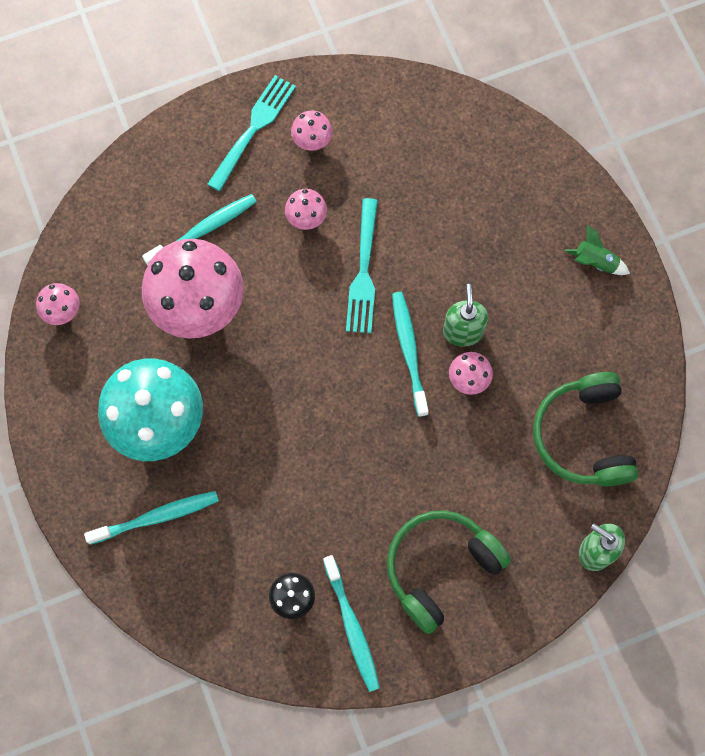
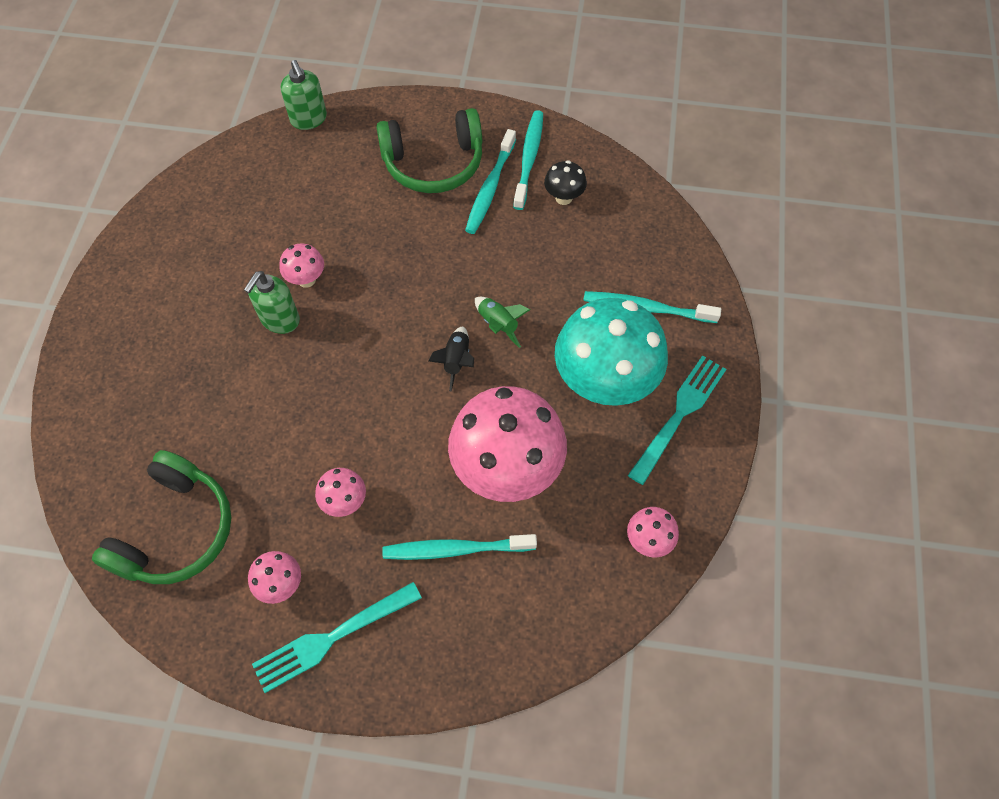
camera: 150 degrees left, 10 degrees down
turquoise fork [346,198,378,333] -> turquoise fork moved to [628,355,726,485]
turquoise toothbrush [392,292,429,417] -> turquoise toothbrush moved to [465,129,516,234]
green headphones [533,372,639,487] -> green headphones moved to [92,450,232,584]
green rocket [565,224,630,275] -> green rocket moved to [475,297,530,348]
none -> black rocket [429,326,474,392]

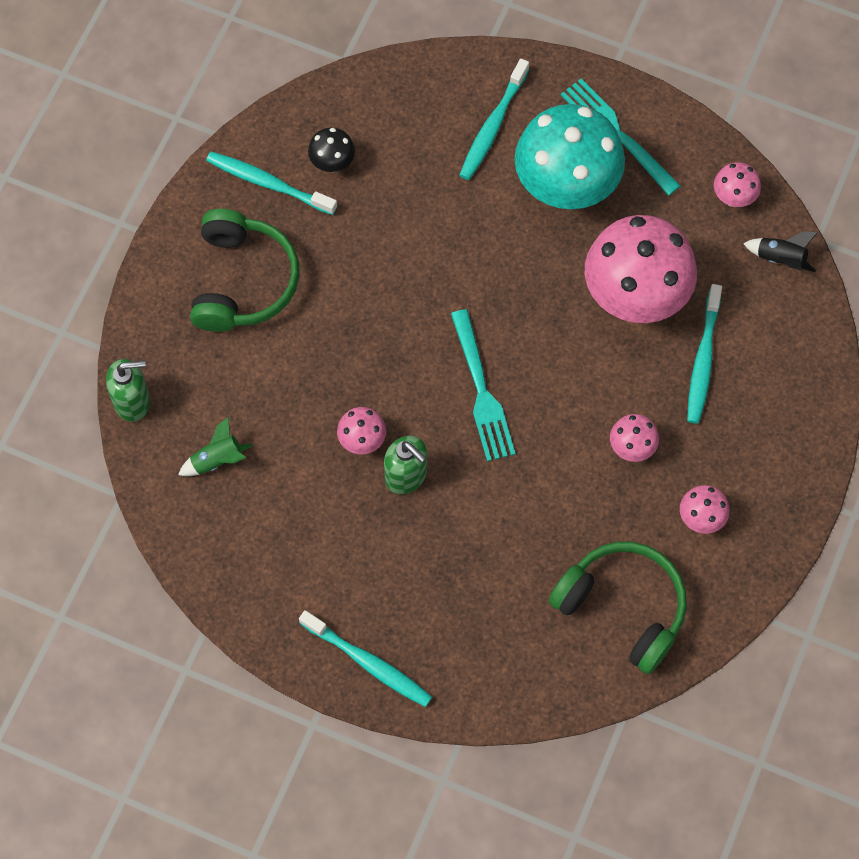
camera: 75 degrees left, 5 degrees up
turquoise fork [252,582,422,693] -> turquoise fork moved to [451,309,516,462]
black rocket [429,326,474,392] -> black rocket moved to [743,231,818,272]
turquoise toothbrush [465,129,516,234] -> turquoise toothbrush moved to [299,610,432,707]
green rocket [475,297,530,348] -> green rocket moved to [178,417,253,476]

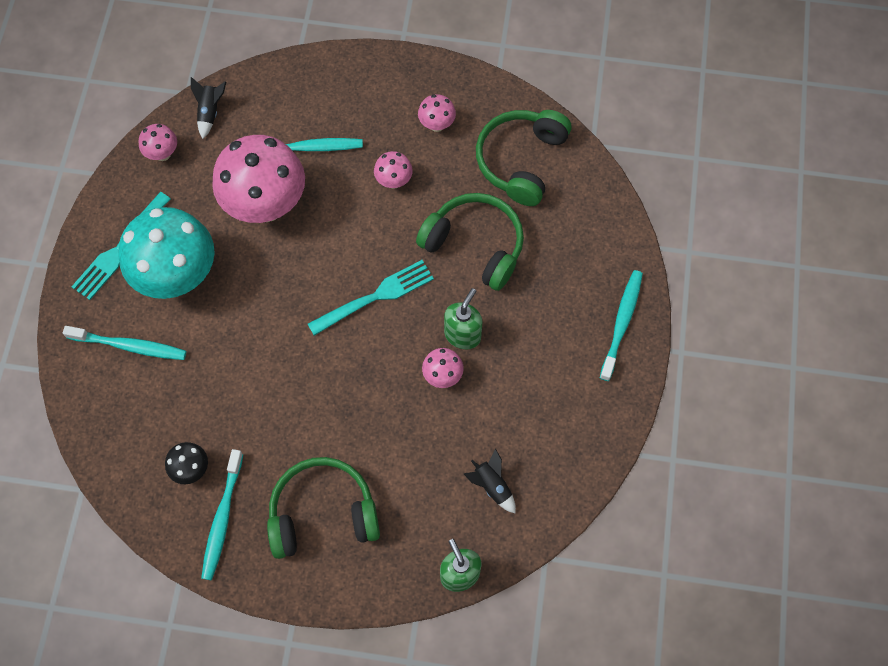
camera: 105 degrees left, 0 degrees up
green rocket [178,417,253,476] -> black rocket [464,449,516,514]
none -> green headphones [416,193,524,291]

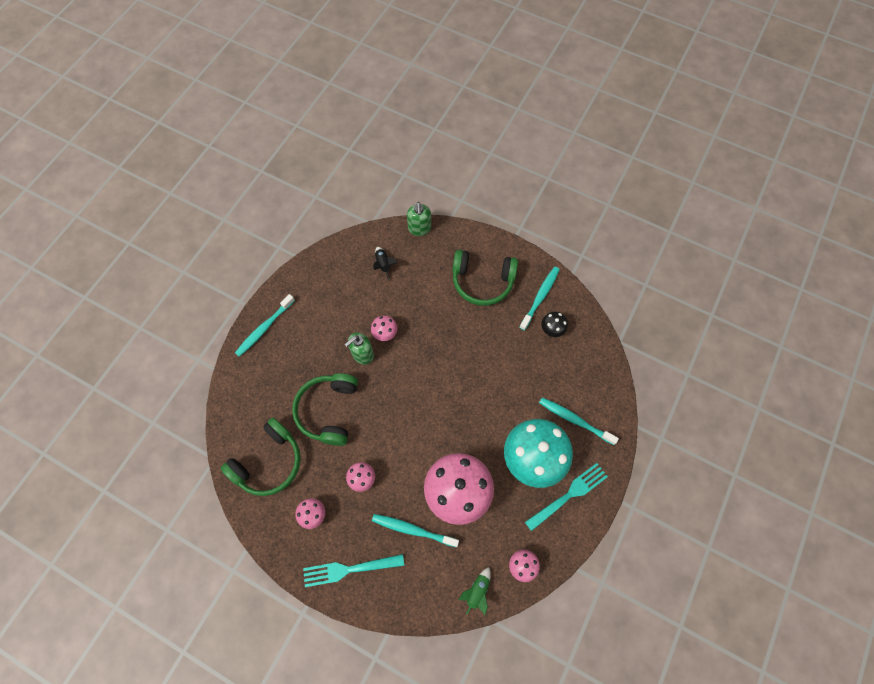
camera: 160 degrees left, 0 degrees up
black rocket [191,77,226,139] -> green rocket [458,567,491,615]
turquoise fork [308,260,434,336] -> turquoise fork moved to [303,554,404,587]
green headphones [416,193,524,291] -> green headphones turned 45 degrees clockwise [292,373,358,446]

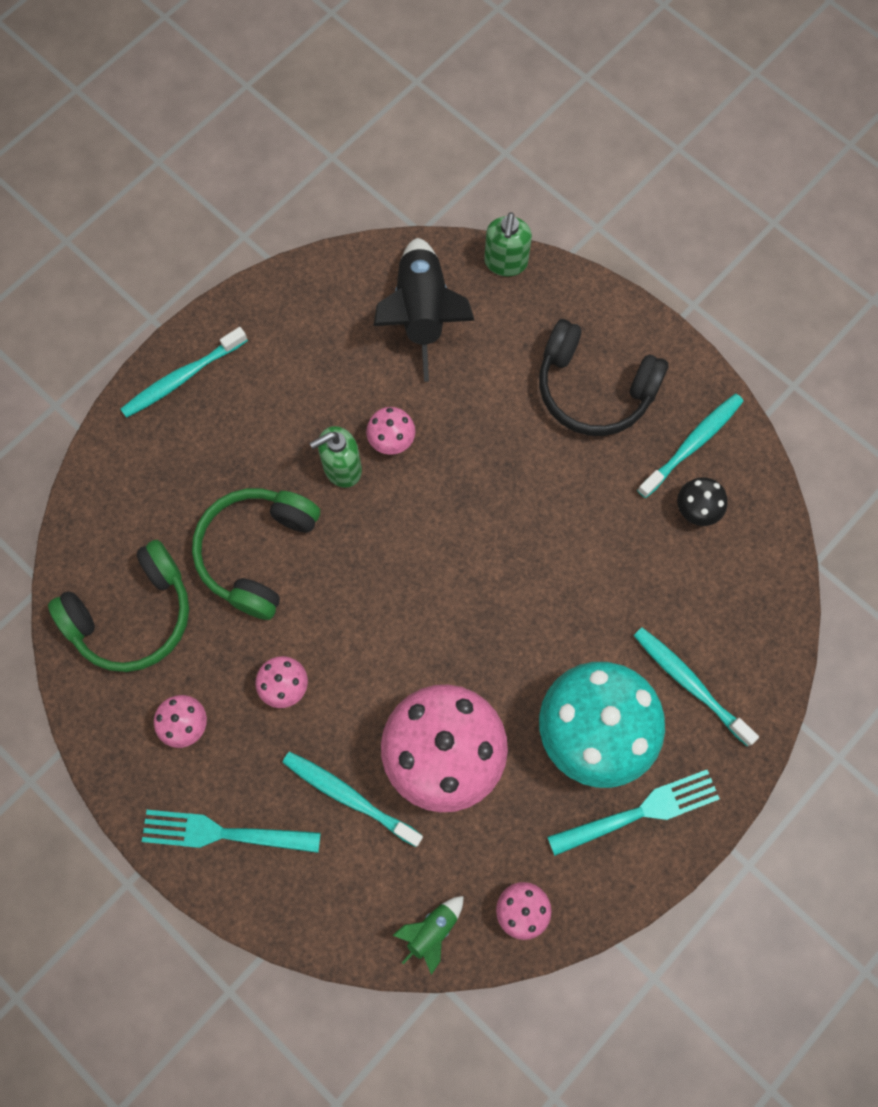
camera: 15 degrees right, 5 degrees up
black rocket [373,247,397,281] -> black rocket [374,238,475,382], size x2.09
green headphones [453,250,518,306] -> black headphones [539,319,669,436]

